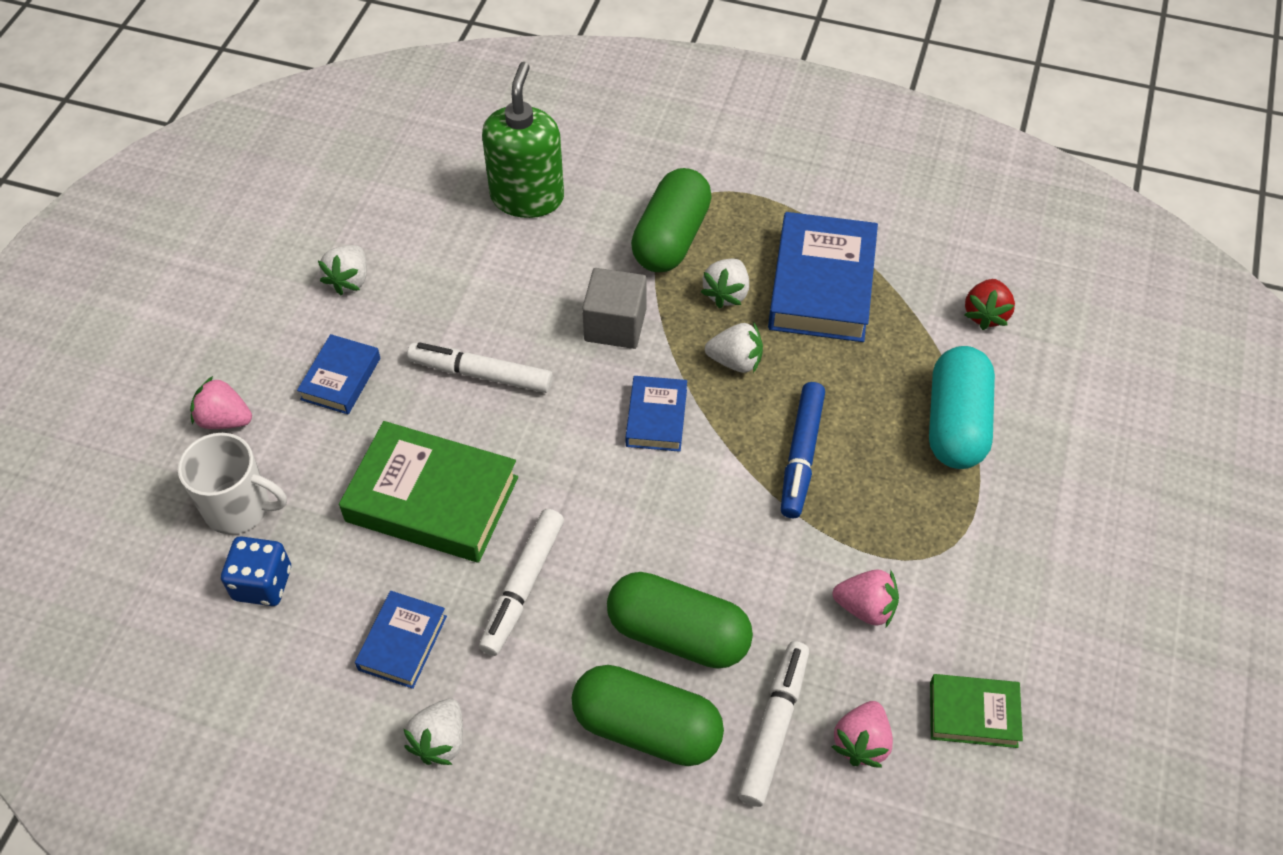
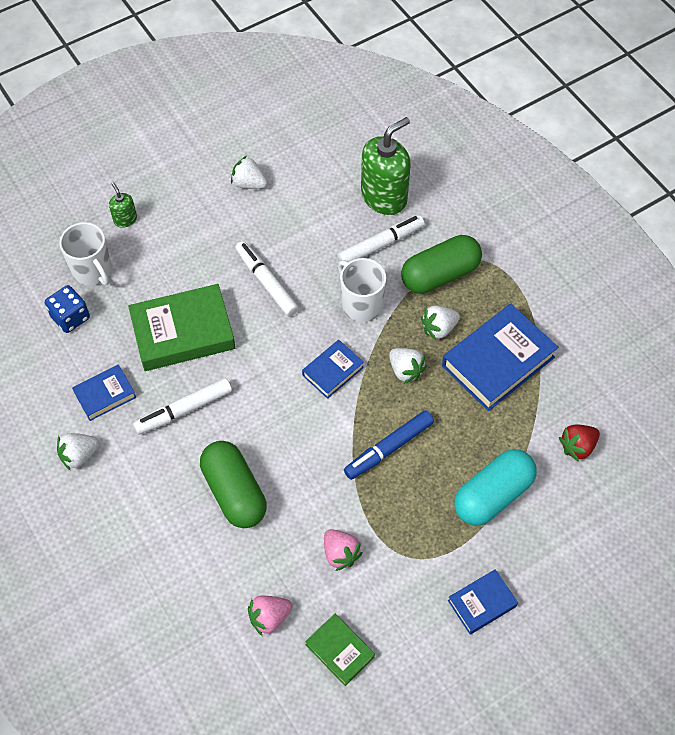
camera: 40 degrees right, 5 degrees up
pink strawberry [190,376,252,429] -> green soap dispenser [109,182,137,228]
blue book [297,334,380,414] -> blue book moved to [448,569,518,635]
white strawberry [318,245,367,295] -> white strawberry turned 60 degrees clockwise [231,156,267,189]
green book [339,421,518,562] -> green book turned 75 degrees counterclockwise [128,284,235,371]
green capsule [572,665,724,766] -> none
grey cube [582,268,647,349] -> white mug [338,258,386,322]
white marker [738,641,809,807] -> white marker moved to [337,215,425,262]

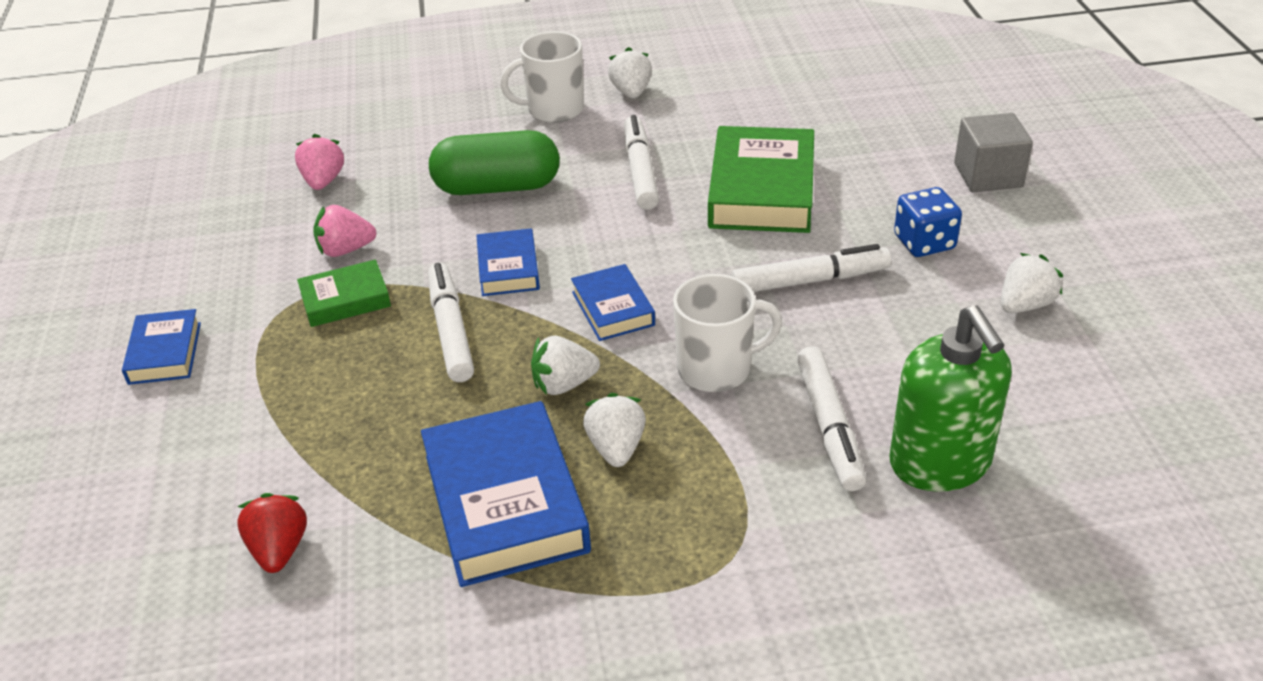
camera: 115 degrees right, 20 degrees down
blue dice [45,285,90,333] -> blue dice moved to [894,187,962,257]
white mug [60,222,112,286] -> white mug moved to [500,31,584,123]
blue book [72,365,136,421] -> blue book moved to [476,228,540,296]
green soap dispenser [109,182,137,228] -> grey cube [954,113,1033,192]
green book [305,614,375,686] -> green book moved to [297,260,391,327]
blue marker [344,410,434,480] -> white marker [428,263,474,382]
green capsule [401,235,482,294] -> none
turquoise capsule [454,449,537,526] -> none

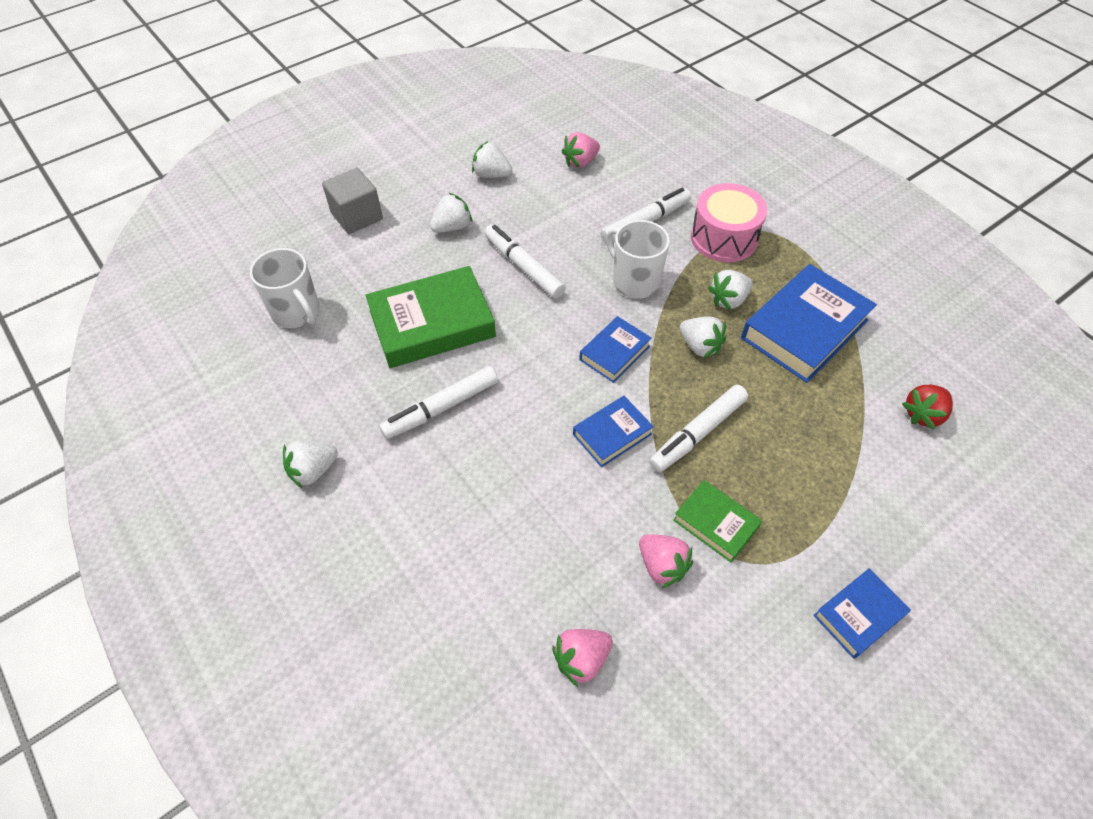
camera: 120 degrees left, 15 degrees up
green capsule [429,130,560,195] -> none
white mug [500,31,584,123] -> white mug moved to [250,248,319,328]
green soap dispenser [889,305,1012,492] -> none
blue dice [894,187,962,257] -> white strawberry [430,193,472,233]
none -> pink strawberry [561,132,600,168]
none -> pink drum [691,183,767,262]

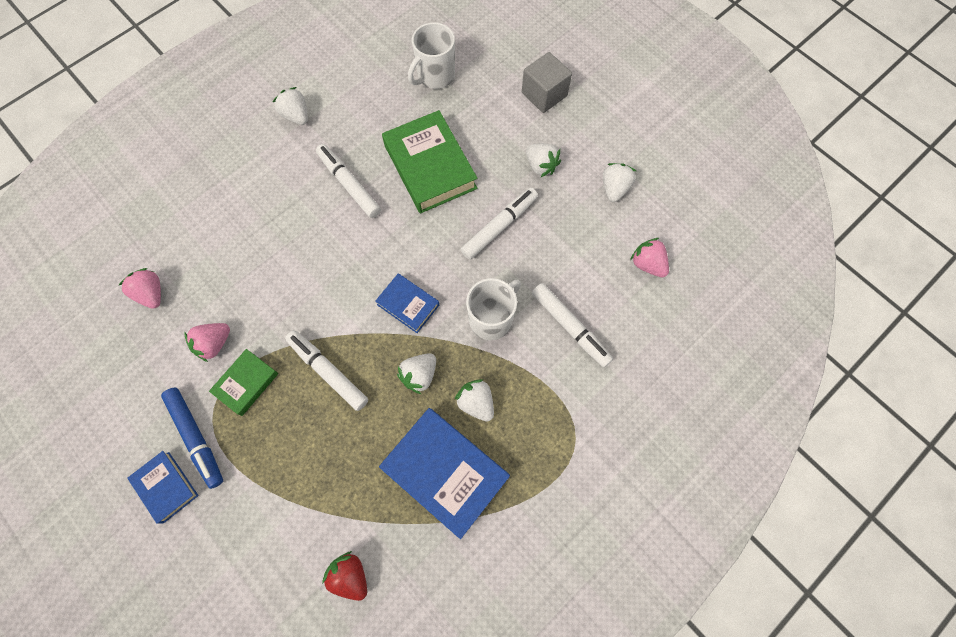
camera: 85 degrees right, 15 degrees up
blue book [573,396,654,467] -> none
pink drum [691,183,767,262] -> none
none -> blue marker [161,387,223,489]

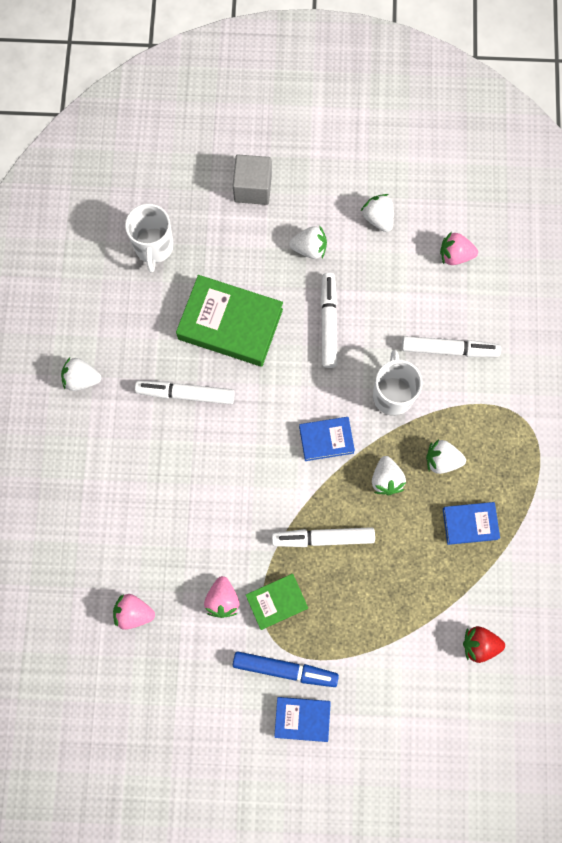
camera: 45 degrees left, 5 degrees up
green book [209,349,278,416] -> green book turned 75 degrees clockwise [246,573,308,630]
blue book [379,408,510,539] -> blue book [443,502,500,545], size x0.54

